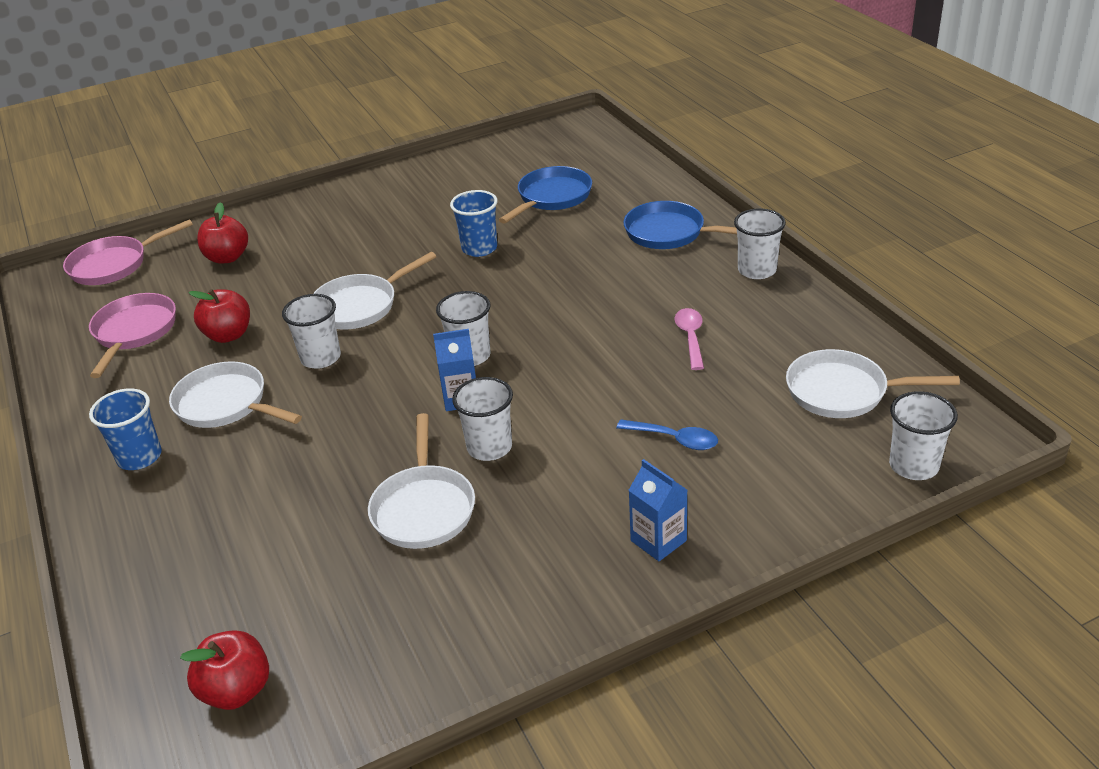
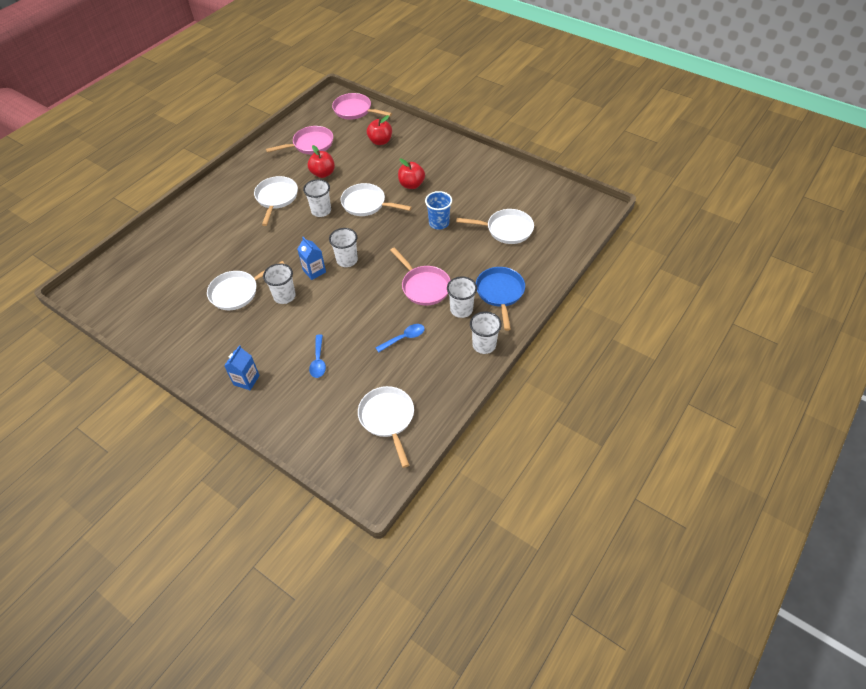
camera: 60 degrees right, 15 degrees up
blue cup [89,388,162,470] -> none
red apple [180,630,269,710] -> red apple moved to [398,158,425,189]
blue pan [499,166,592,224] -> white pan [456,209,534,244]
pink spoon [675,308,704,370] -> blue spoon [375,324,425,353]
white cup [889,391,958,480] -> white cup moved to [447,277,477,318]
none -> pink pan [390,247,451,305]

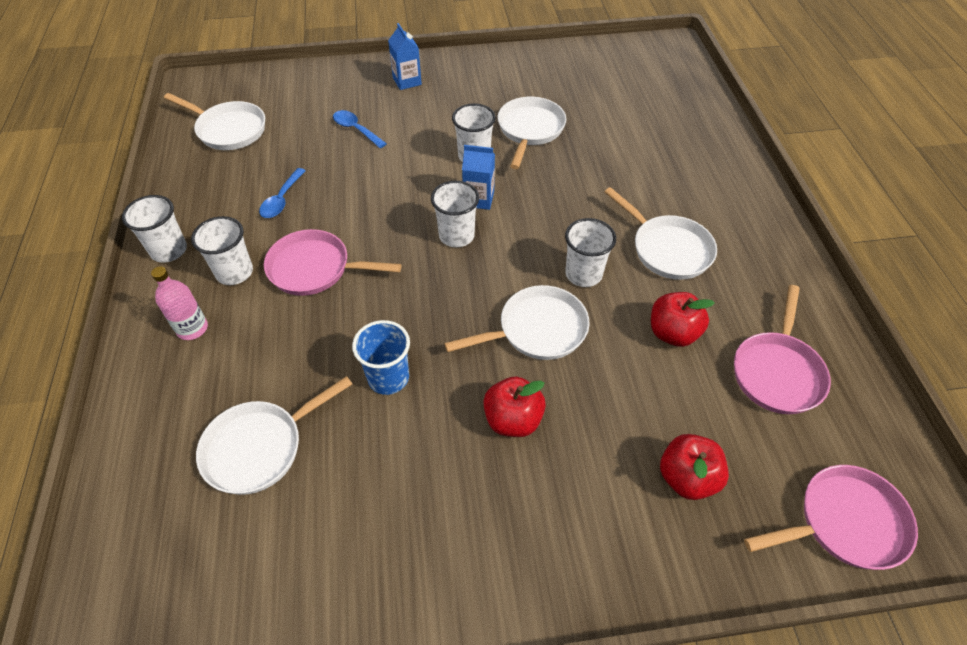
camera: 135 degrees right, 0 degrees up
blue pan [476,267,525,331] -> pink bottle [151,266,208,340]

